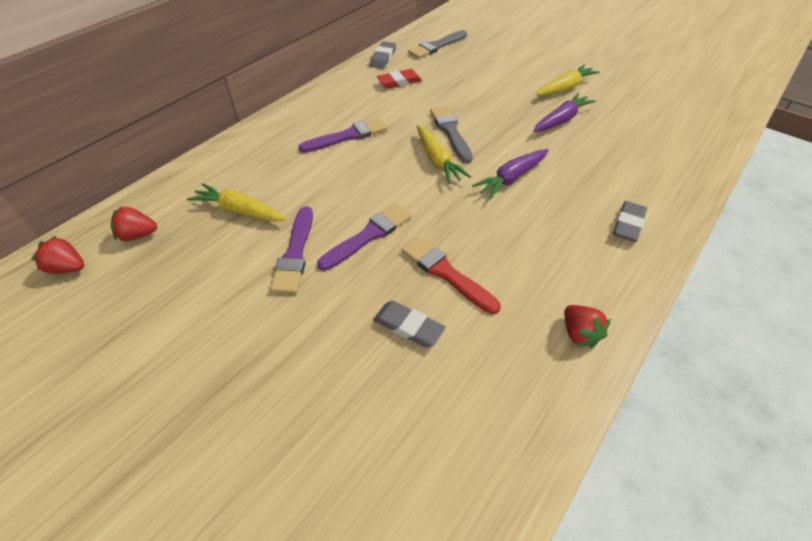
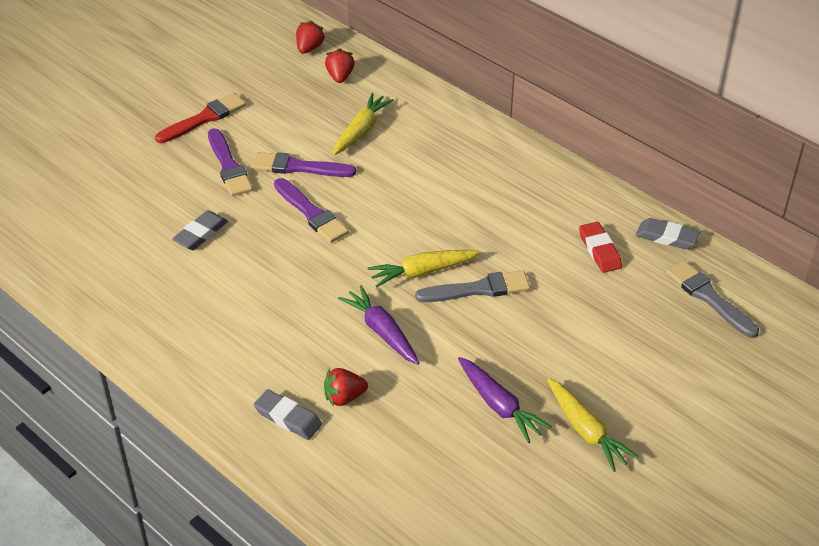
camera: 95 degrees right, 5 degrees down
purple brush [298,118,387,153] -> purple brush moved to [208,128,253,196]
red brush [402,237,501,314] -> red brush moved to [155,93,246,143]
red strawberry [564,305,611,348] -> red strawberry moved to [324,368,368,406]

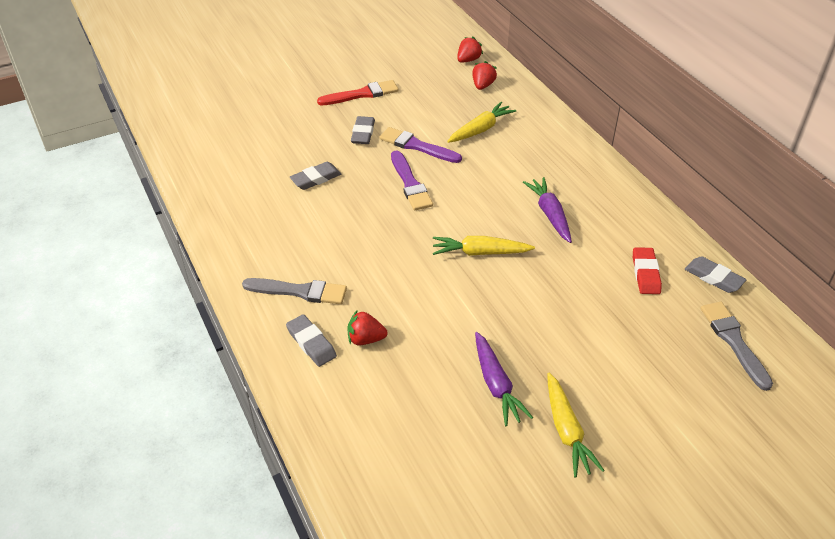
camera: 20 degrees right, 0 degrees up
purple brush [208,128,253,196] -> grey eraser [351,116,375,144]
purple carrot [338,285,419,365] -> purple carrot moved to [523,177,572,243]
grey brush [415,270,530,302] -> grey brush moved to [242,278,347,304]

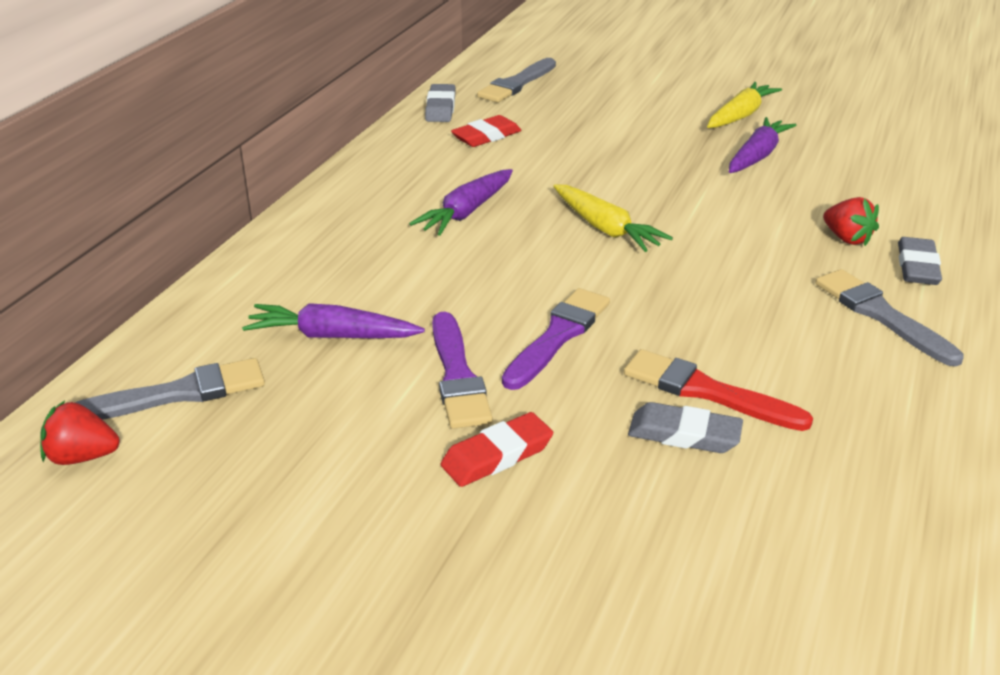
camera: 130 degrees left, 10 degrees down
red brush [317,80,399,105] -> red brush moved to [624,349,813,431]
grey eraser [351,116,375,144] -> red eraser [441,412,553,487]
yellow carrot [447,102,516,143] -> purple carrot [242,303,425,338]
red strawberry [472,61,497,90] -> grey brush [74,358,265,420]

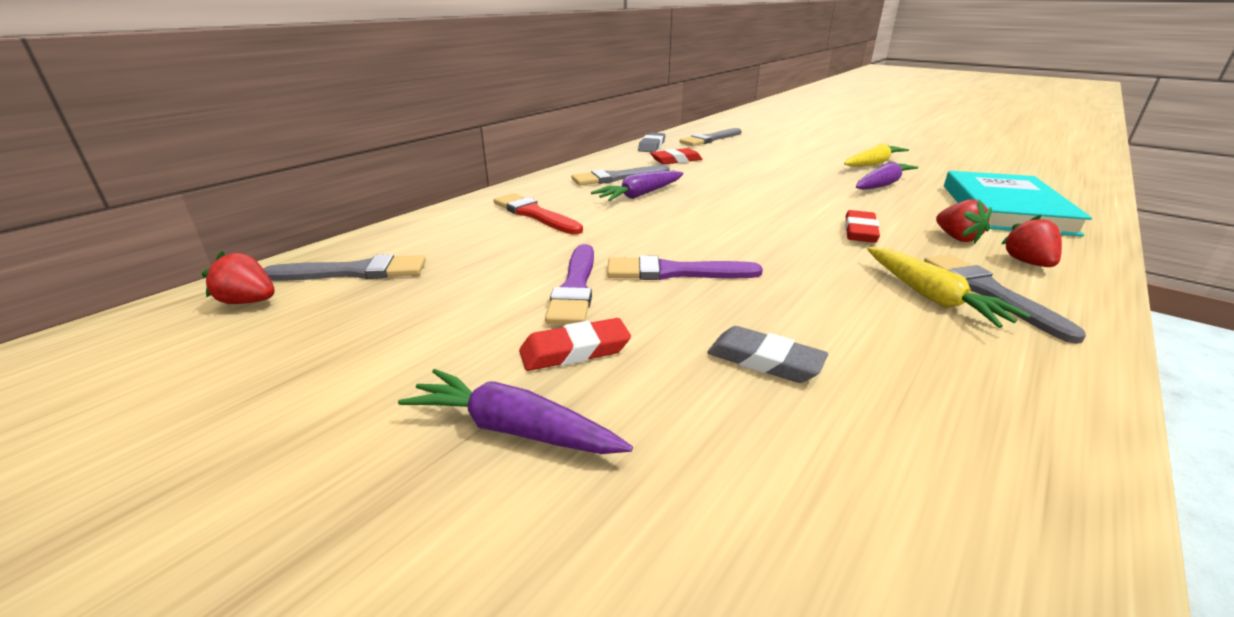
camera: 15 degrees right, 5 degrees down
purple carrot [242,303,425,338] -> purple carrot moved to [398,369,633,454]
purple brush [502,288,610,390] -> purple brush turned 135 degrees counterclockwise [607,255,763,280]
yellow carrot [553,184,673,252] -> yellow carrot moved to [867,247,1031,328]
red brush [624,349,813,431] -> red brush moved to [494,193,583,235]
grey eraser [898,237,942,285] -> red strawberry [1001,215,1062,267]
none -> grey brush [571,165,670,185]
none -> red eraser [845,210,880,243]
none -> turquoise book [944,171,1092,237]

